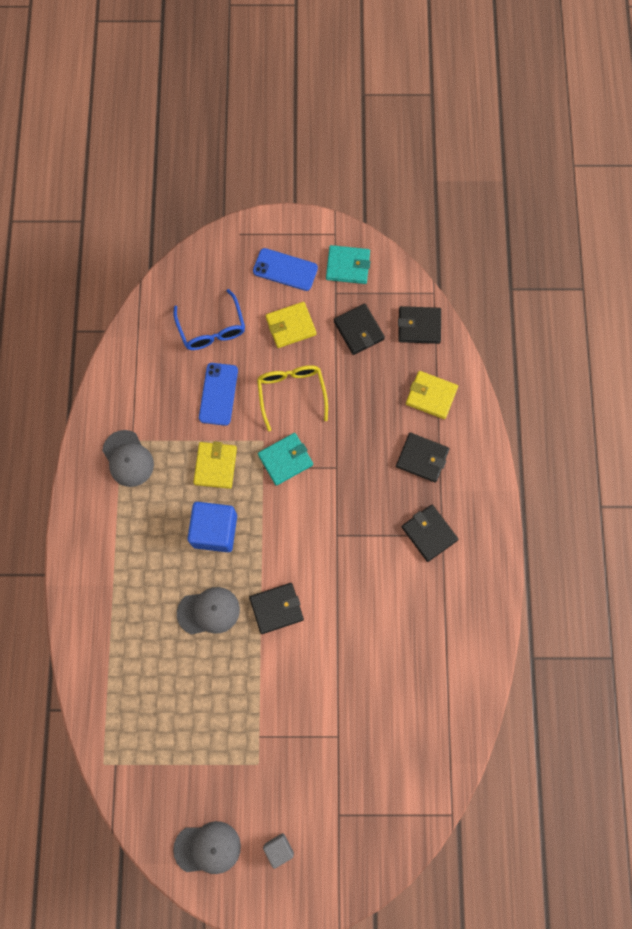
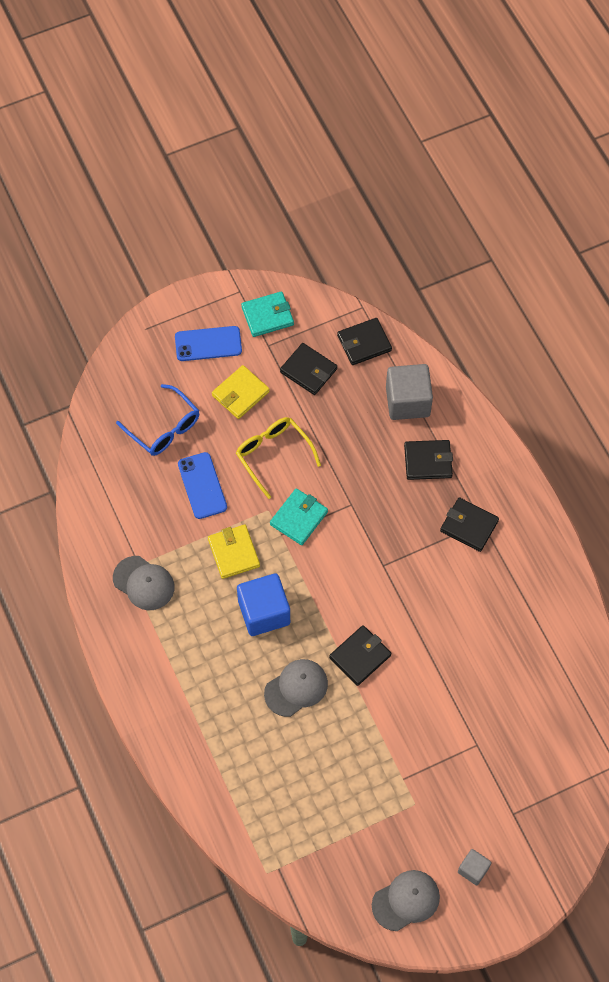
camera: 25 degrees left, 10 degrees down
yellow wallet [406,371,458,419] -> grey cube [386,364,433,420]

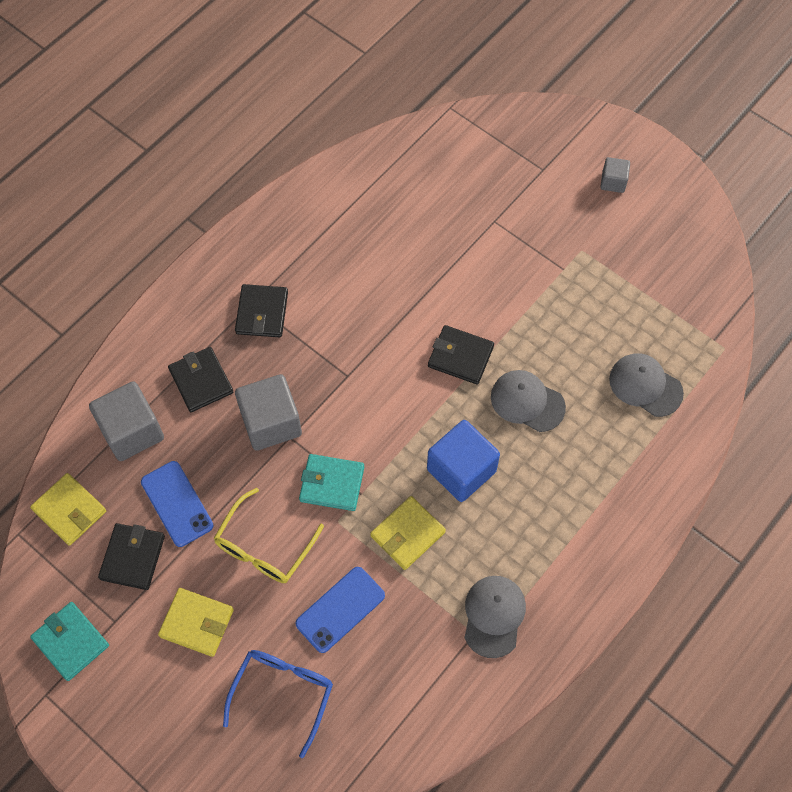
camera: 115 degrees left, 0 degrees up
blue phone [175,326,242,361] -> blue phone moved to [141,461,213,547]
black wallet [337,318,392,365] -> yellow wallet [30,473,106,546]
grey cap [372,870,440,931] -> grey cap moved to [609,353,684,417]
none -> grey cube [235,374,302,451]

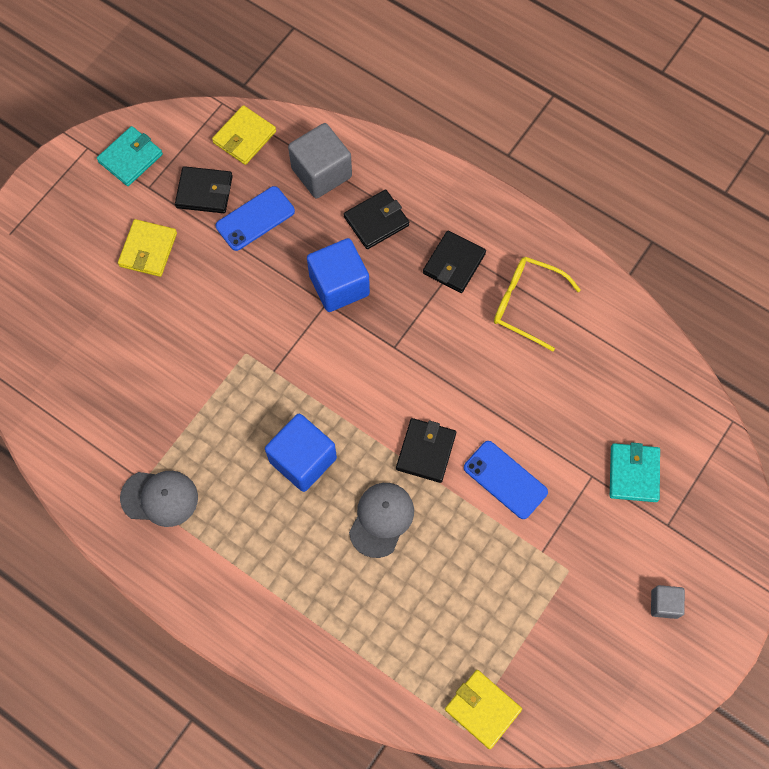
camera: 85 degrees right, 5 degrees up
yellow glasses [214,488,324,583] -> yellow glasses moved to [494,257,581,351]
blue glasses [223,650,333,758] -> none
black wallet [235,284,288,337] -> black wallet turned 60 degrees counterclockwise [423,231,486,293]
grey cube [235,374,302,451] -> blue cube [307,238,370,312]
blue phone [295,567,385,653] -> blue phone moved to [464,441,548,519]
turquoise wallet [299,454,364,511] -> turquoise wallet moved to [610,443,660,502]
yellow wallet [370,496,446,570] -> yellow wallet moved to [445,670,522,749]
grey cap [609,353,684,417] -> none

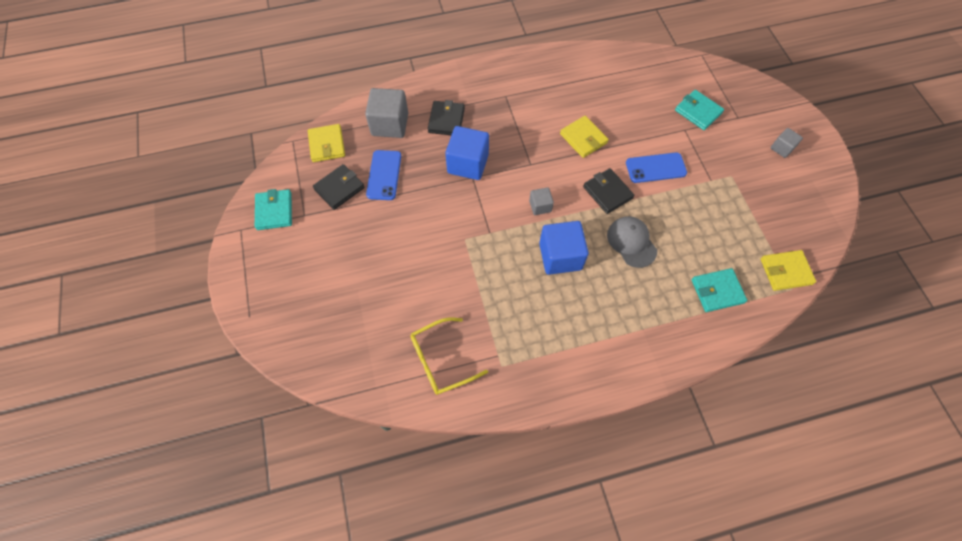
camera: 50 degrees left, 5 degrees down
yellow wallet [118,219,177,277] -> yellow wallet moved to [560,116,609,158]
grey cap [120,471,198,527] -> none
black wallet [423,231,486,293] -> none
yellow glasses [494,257,581,351] -> yellow glasses moved to [410,318,488,395]
none -> grey cube [529,187,554,215]
none -> turquoise wallet [692,268,747,312]

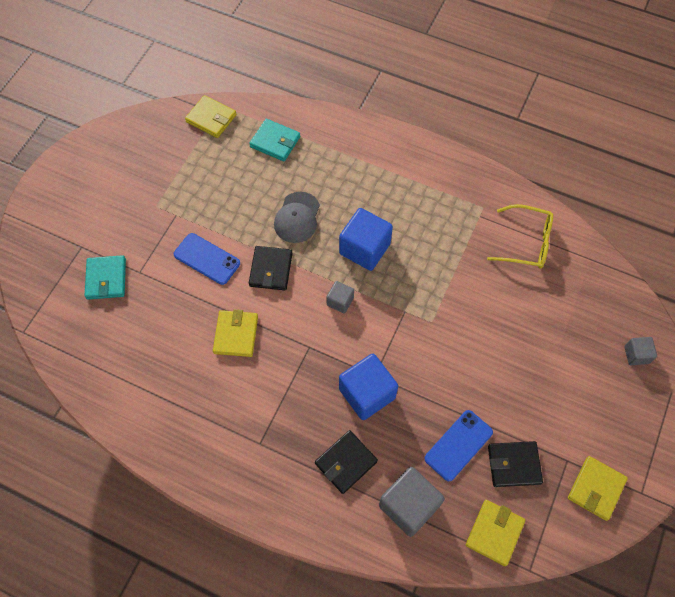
camera: 140 degrees left, 0 degrees up
turquoise wallet [255,189,292,230] -> yellow wallet [568,456,628,521]
grey cube [770,128,803,158] -> grey cube moved to [624,337,657,365]

